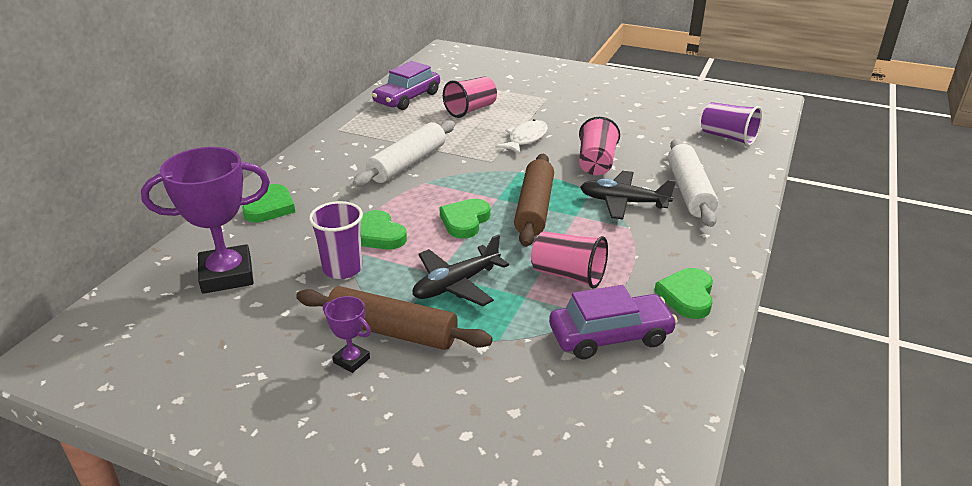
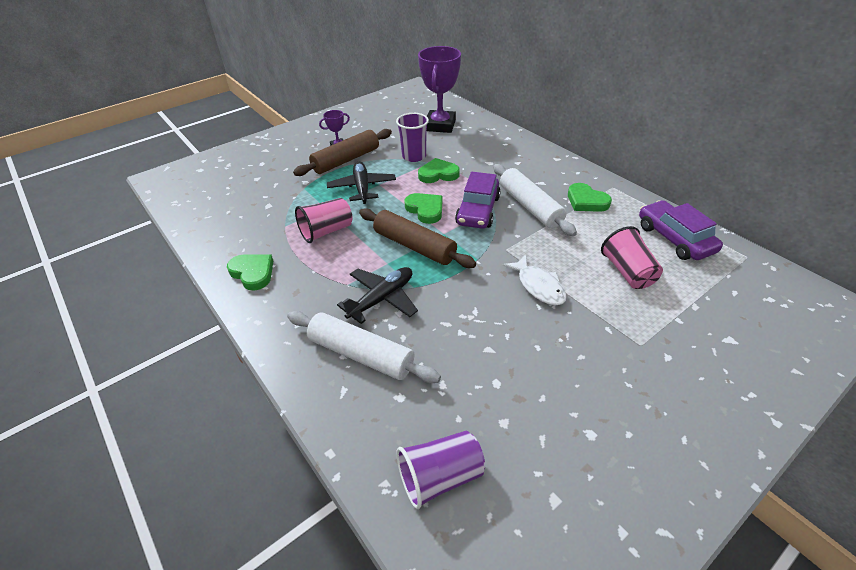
camera: 120 degrees right, 10 degrees up
green heart [242,184,295,223] -> green heart moved to [568,183,612,212]
purple car [549,285,678,359] -> purple car moved to [455,172,501,229]
pink cup [579,117,620,175] -> none

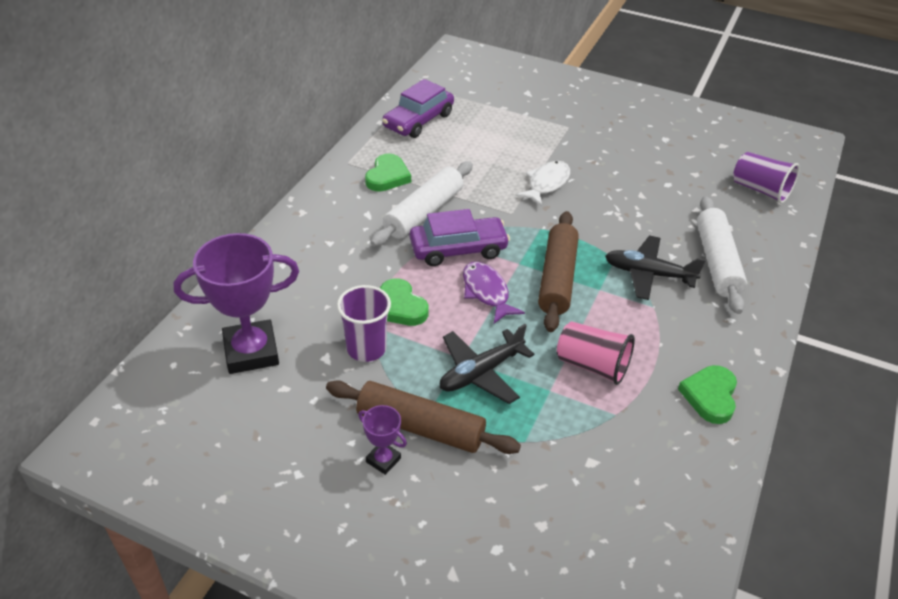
camera: 120 degrees left, 0 degrees up
green heart [405,193,442,224] -> purple fish [463,262,525,323]
pink cup [601,226,663,289] -> none

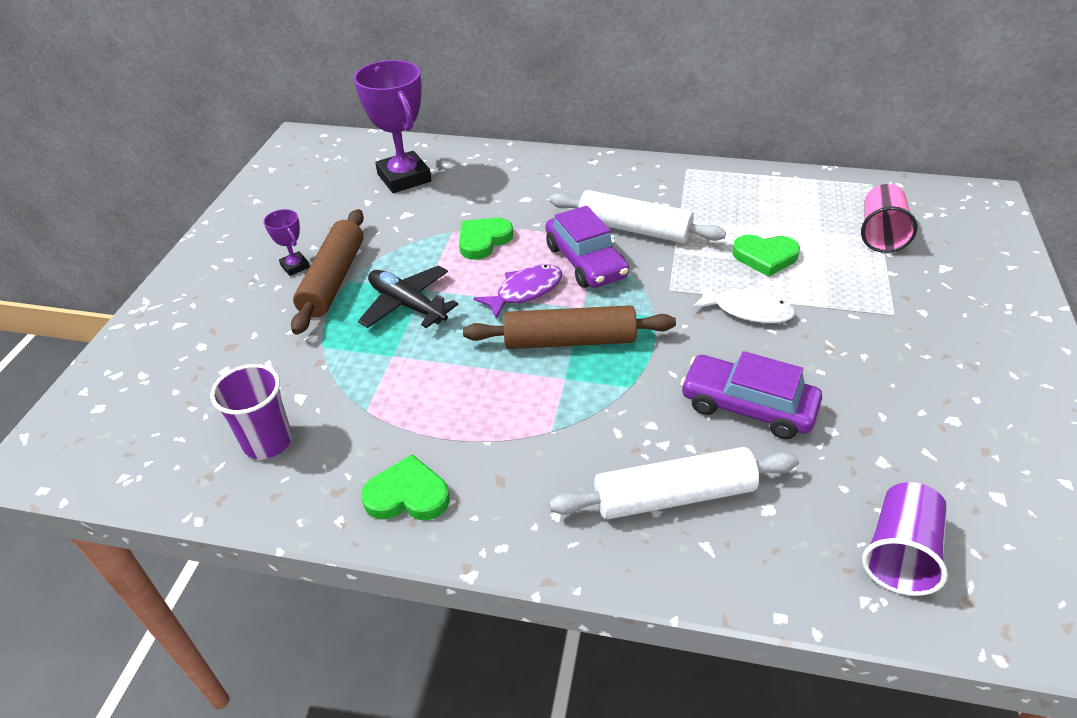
camera: 80 degrees right, 0 degrees up
purple cup [337,285,391,362] -> purple cup moved to [210,364,292,459]
purple trophy [358,405,407,475] -> purple trophy turned 60 degrees counterclockwise [264,209,310,276]
green heart [365,153,411,192] -> green heart moved to [732,235,800,277]
purple car [382,79,454,138] -> purple car moved to [681,351,822,439]
pink cup [557,322,635,385] -> pink cup moved to [861,184,918,253]
black plane [605,236,706,300] -> none

